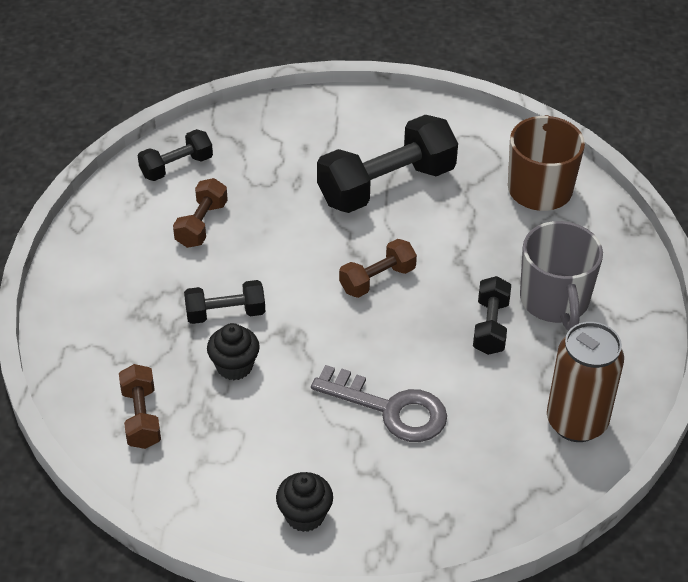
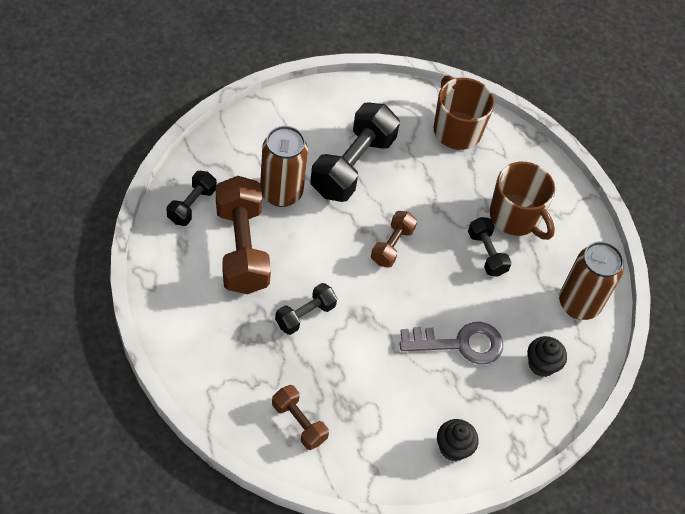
camera: 35 degrees left, 10 degrees up
brown dumbbell [173,178,228,248] -> brown dumbbell [216,176,271,294], size x1.89
black cupcake [207,323,260,380] -> black cupcake moved to [528,336,567,377]
grey mug [520,221,603,331] -> brown mug [490,162,555,240]
none -> brown can [260,126,308,207]

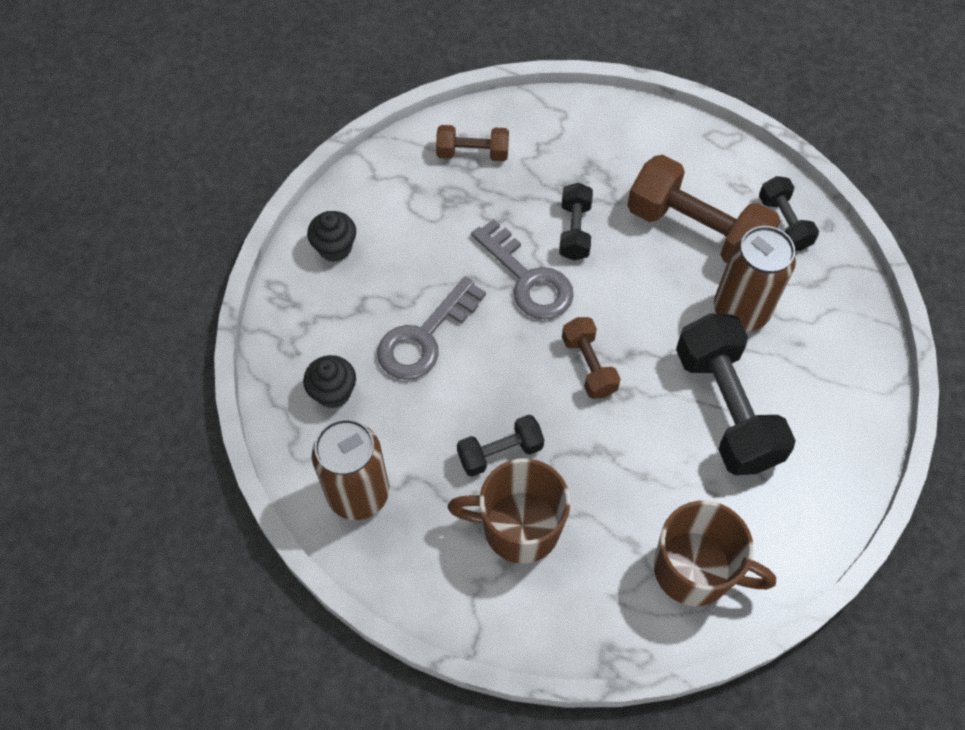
camera: 140 degrees right, 5 degrees up
black dumbbell [468,217,512,277] -> black dumbbell turned 45 degrees counterclockwise [457,415,544,476]
none -> grey key [471,219,574,319]

